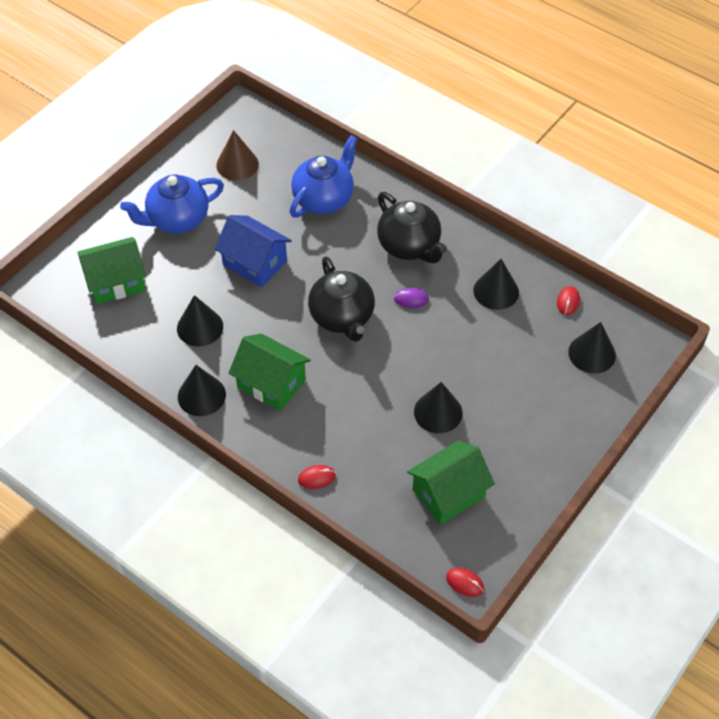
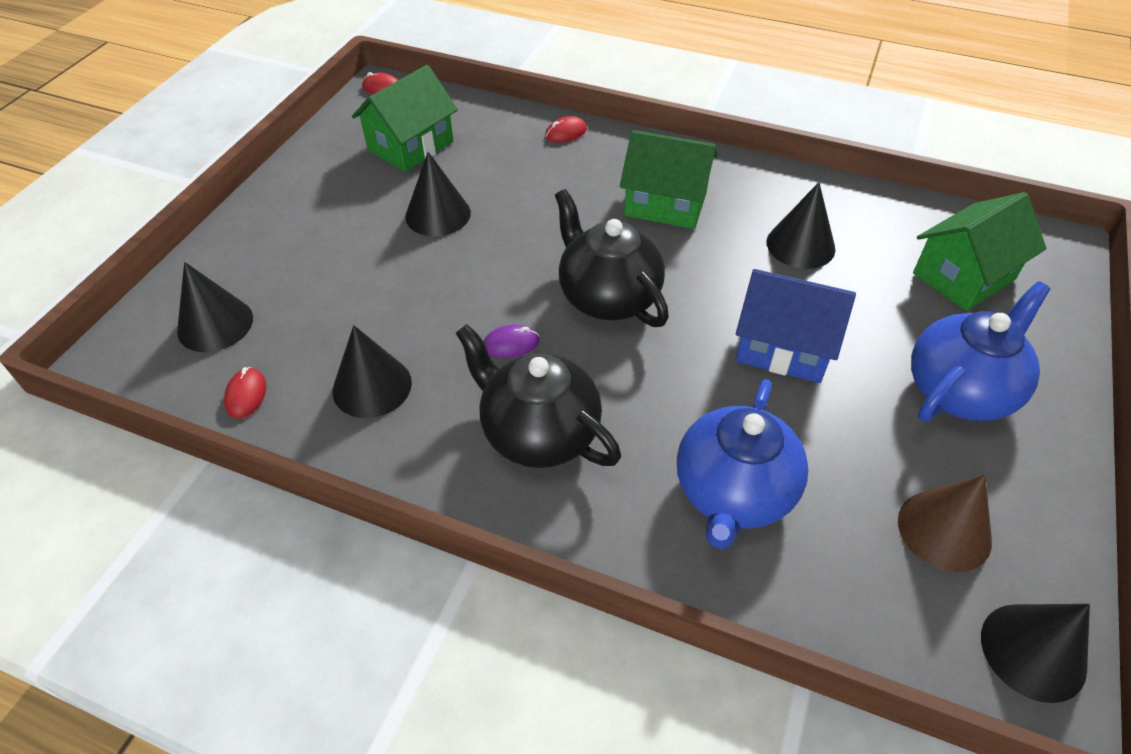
camera: 165 degrees right, 5 degrees down
black cone [178,365,226,416] -> black cone moved to [981,604,1090,703]

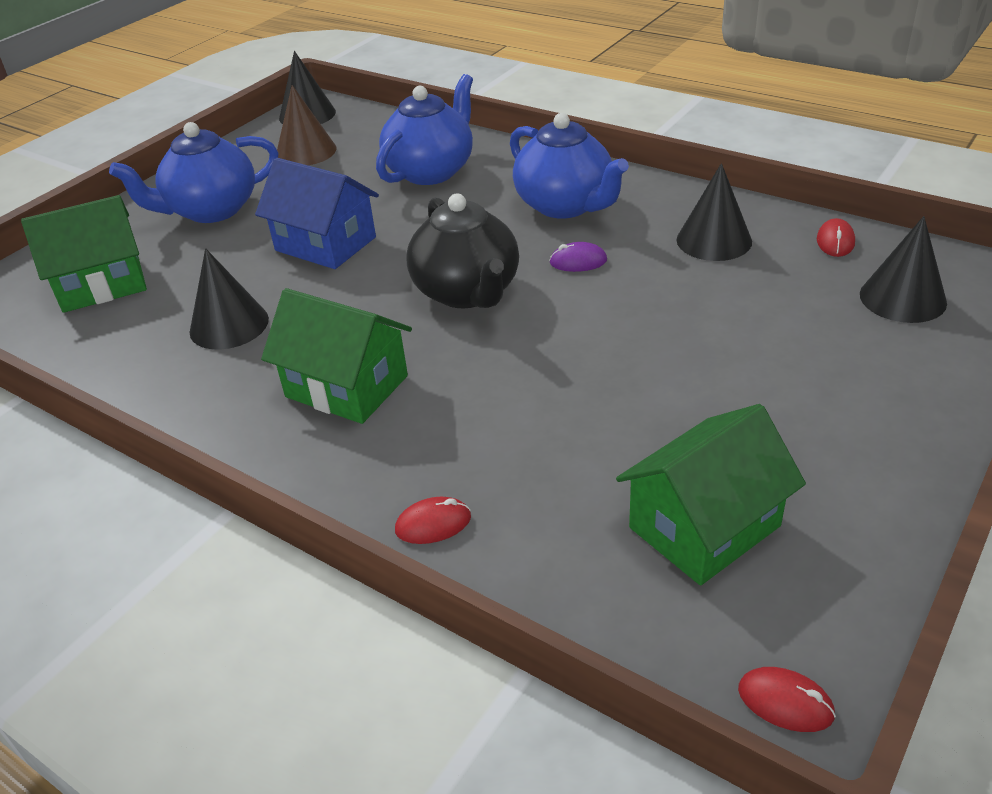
camera: 165 degrees left, 10 degrees down
black cone [405,152,471,236] -> none
black teapot [456,324,621,468] -> blue teapot [510,113,629,218]

